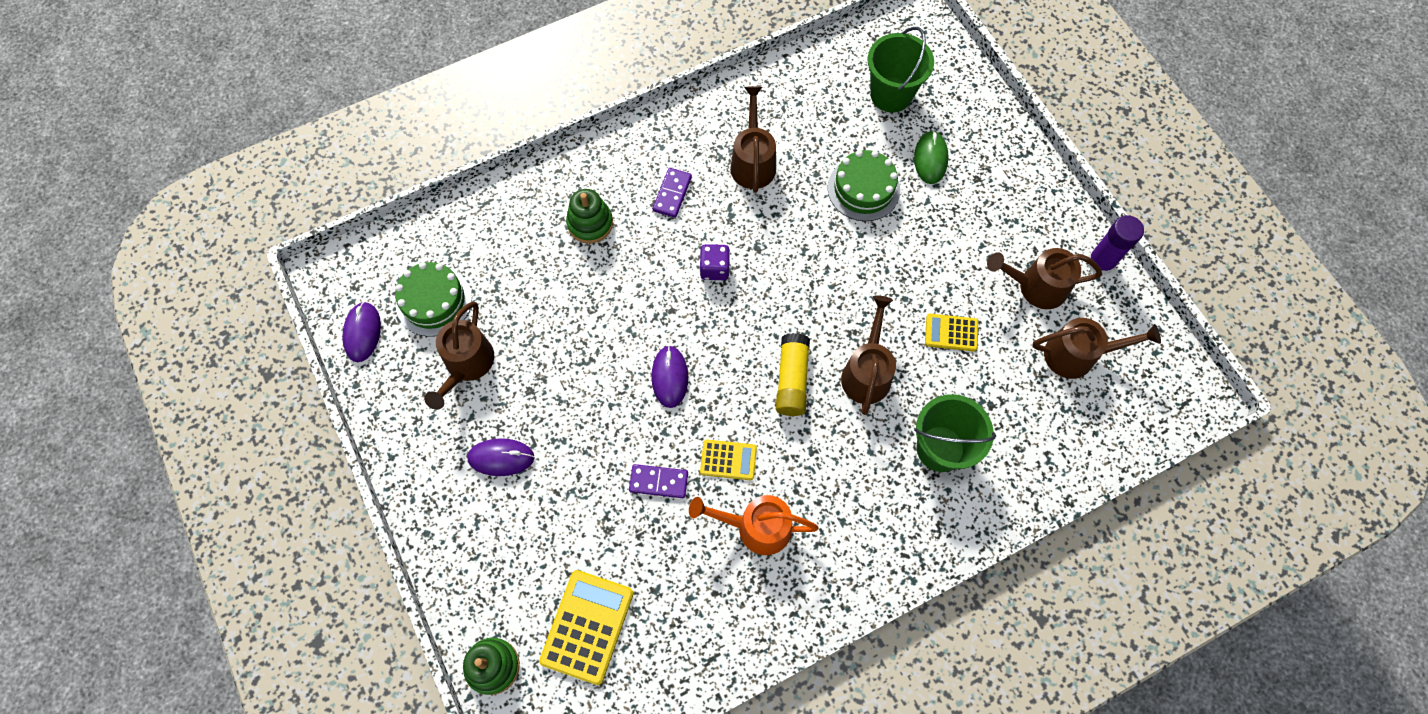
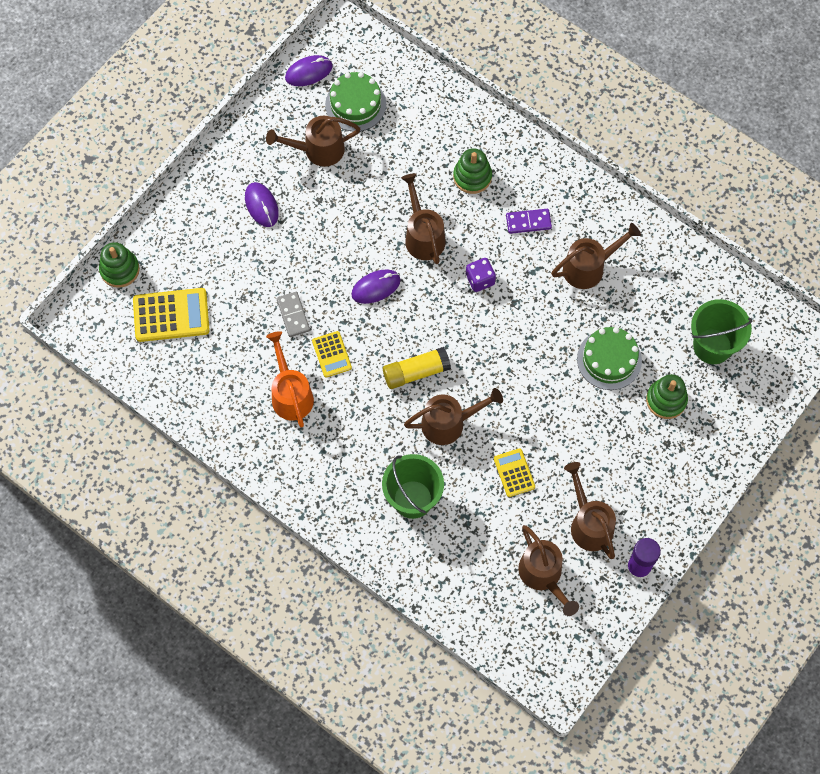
camera: 65 degrees right, 0 degrees up
purple domino [629,464,688,498] -> grey domino [277,292,310,337]
green mouse [914,131,949,184] -> green stacking toy [646,374,688,419]
none -> brown watering can [401,173,446,264]

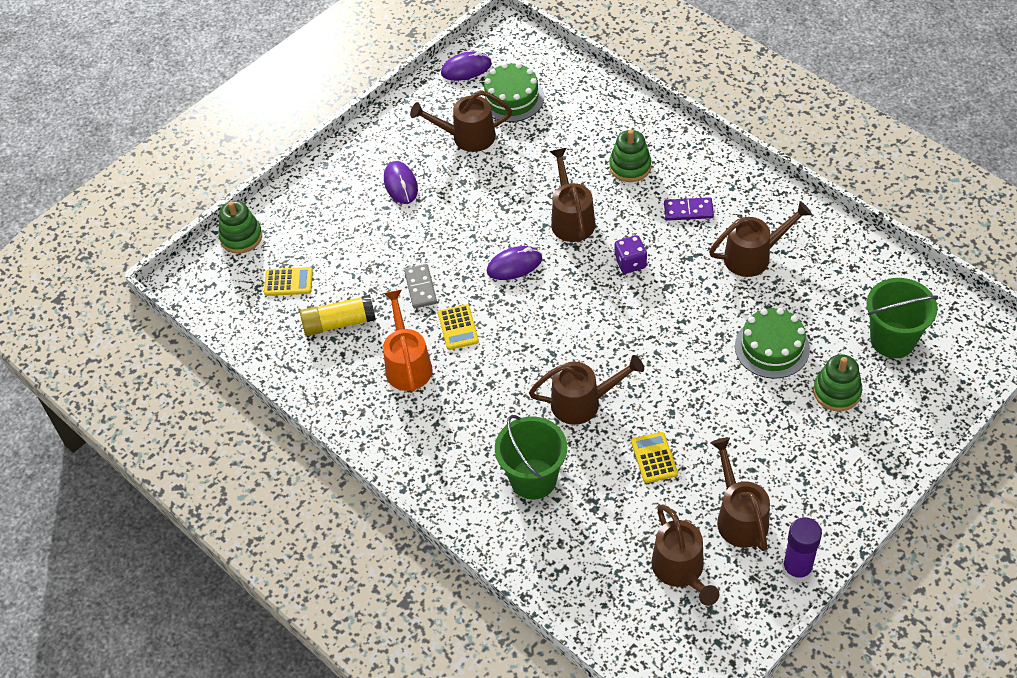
camera: 10 degrees right, 15 degrees down
yellow calculator [133,288,210,342] -> yellow calculator [264,267,313,296], size x0.58
yellow glue stick [383,347,451,389] -> yellow glue stick moved to [300,295,376,336]

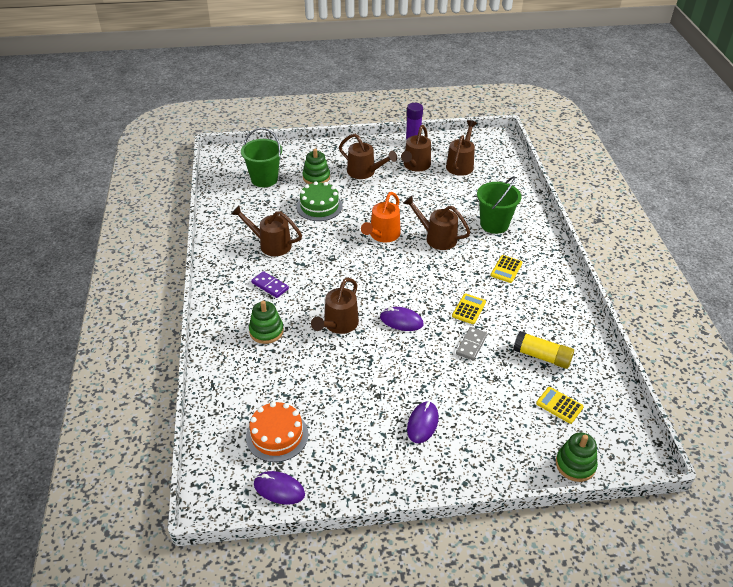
camera: 145 degrees left, 10 degrees down
orange watering can [383,290,433,392] -> orange watering can moved to [361,192,401,242]
brown watering can [410,90,512,152] -> brown watering can moved to [339,134,397,179]
green cake [480,63,544,122] -> orange cake [246,402,308,462]
purple dice [614,235,647,274] -> none
yellow calculator [631,432,678,483] -> yellow calculator moved to [490,255,522,283]

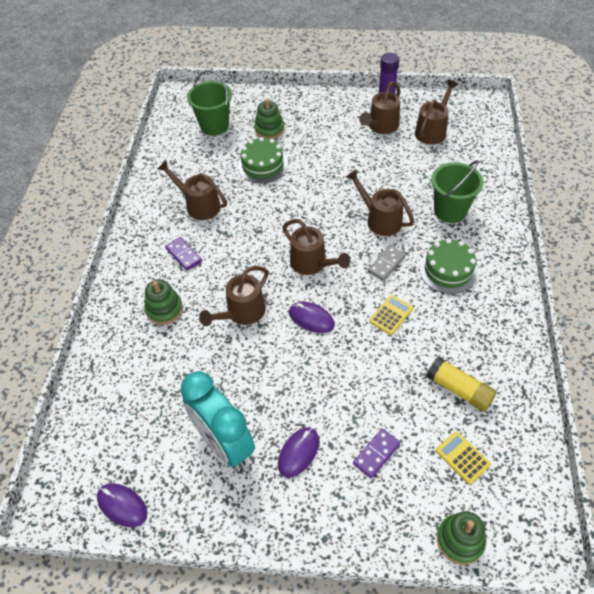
camera: 15 degrees right, 10 degrees up
orange cake [246,402,308,462] -> none
brown watering can [339,134,397,179] -> brown watering can moved to [282,219,350,275]
orange watering can [361,192,401,242] -> none
grey domino [456,327,487,360] -> grey domino moved to [368,246,406,281]
yellow calculator [490,255,522,283] -> green cake [419,238,478,294]
none -> turquoise clock [180,371,255,467]
none -> purple domino [353,429,401,478]

